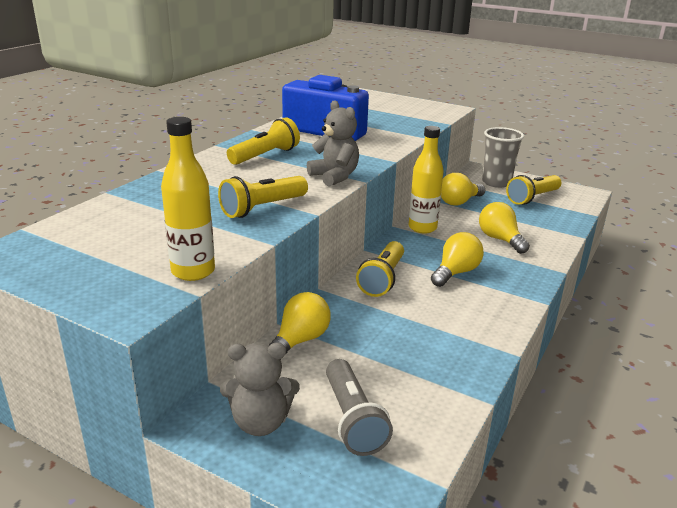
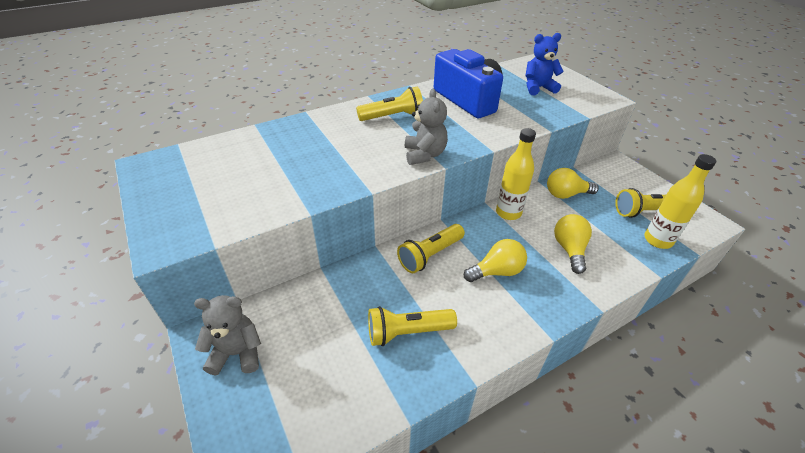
camera: 30 degrees right, 15 degrees up
yellow bottle [161,117,215,281] -> yellow bottle moved to [644,154,716,249]
yellow flashlight [218,176,308,218] -> yellow flashlight moved to [368,306,457,346]
grey teddy bear [220,343,300,436] -> grey teddy bear turned 150 degrees clockwise [194,295,261,375]
yellow light bulb [269,292,331,353] -> none
grey flashlight [326,359,393,456] -> none
grey cup [482,127,524,188] -> none
none -> blue teddy bear [526,33,564,95]

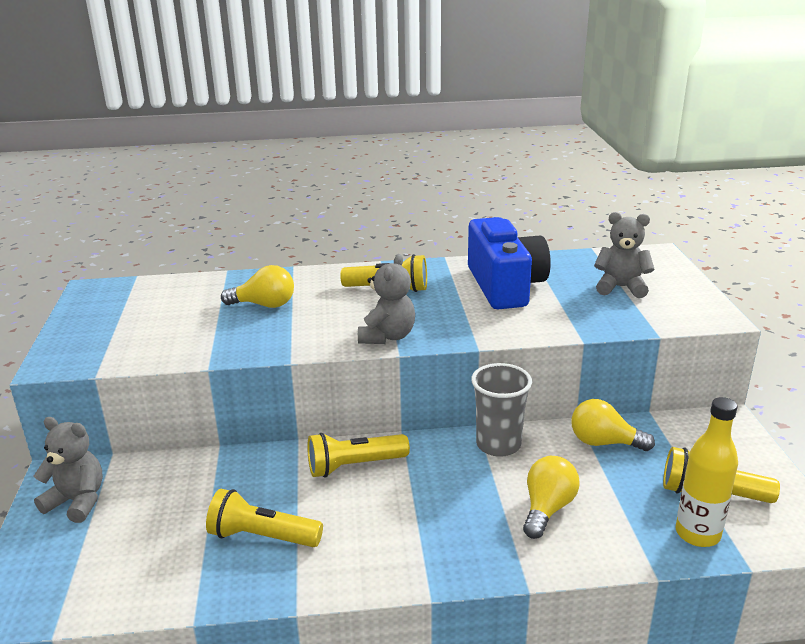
camera: 25 degrees right, 15 degrees down
yellow light bulb [464,239,527,282] -> yellow light bulb moved to [221,265,294,308]
yellow bottle [496,128,536,220] -> grey cup [471,363,532,457]
blue teddy bear [526,33,564,95] -> grey teddy bear [594,212,654,298]

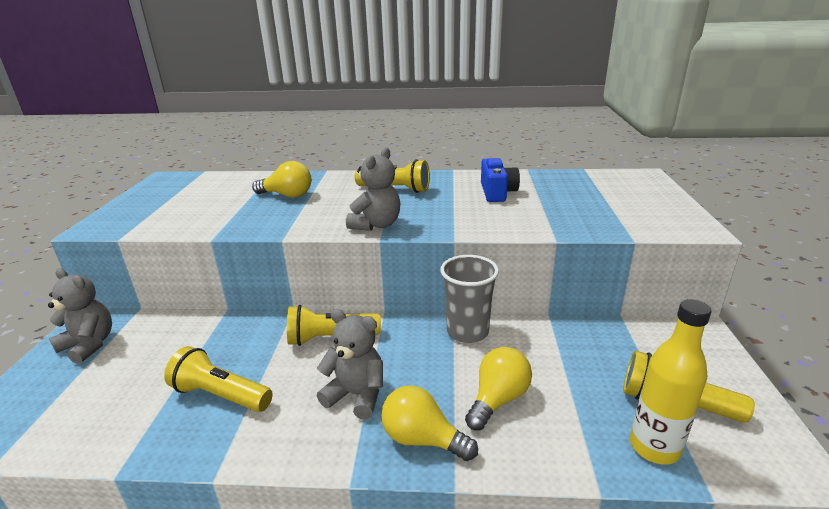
camera: 10 degrees right, 0 degrees up
blue camera [468,217,551,309] -> blue camera [481,158,520,202], size x0.57
yellow light bulb [571,399,655,451] -> yellow light bulb moved to [381,385,478,461]
grey teddy bear [594,212,654,298] -> grey teddy bear moved to [317,309,383,419]

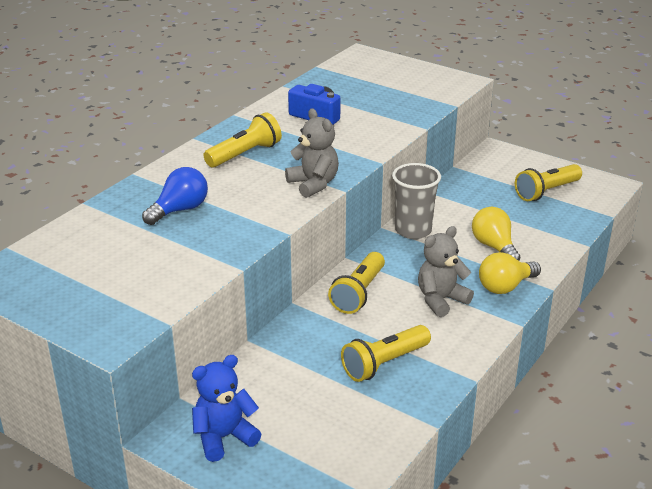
camera: 60 degrees left, 5 degrees up
grey teddy bear [48,268,112,364] -> blue teddy bear [192,355,261,462]
yellow light bulb [252,161,312,198] -> blue light bulb [142,167,208,225]
yellow bottle [630,299,712,465] -> none

